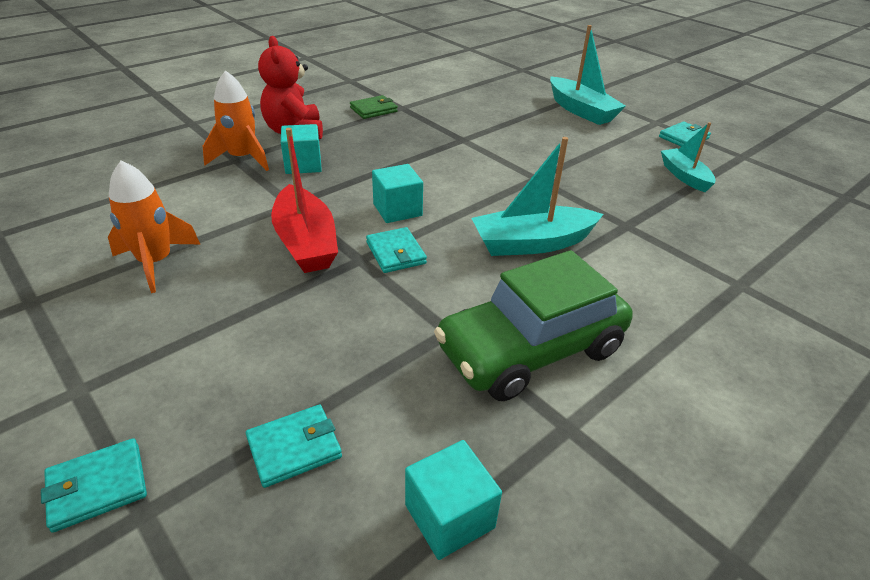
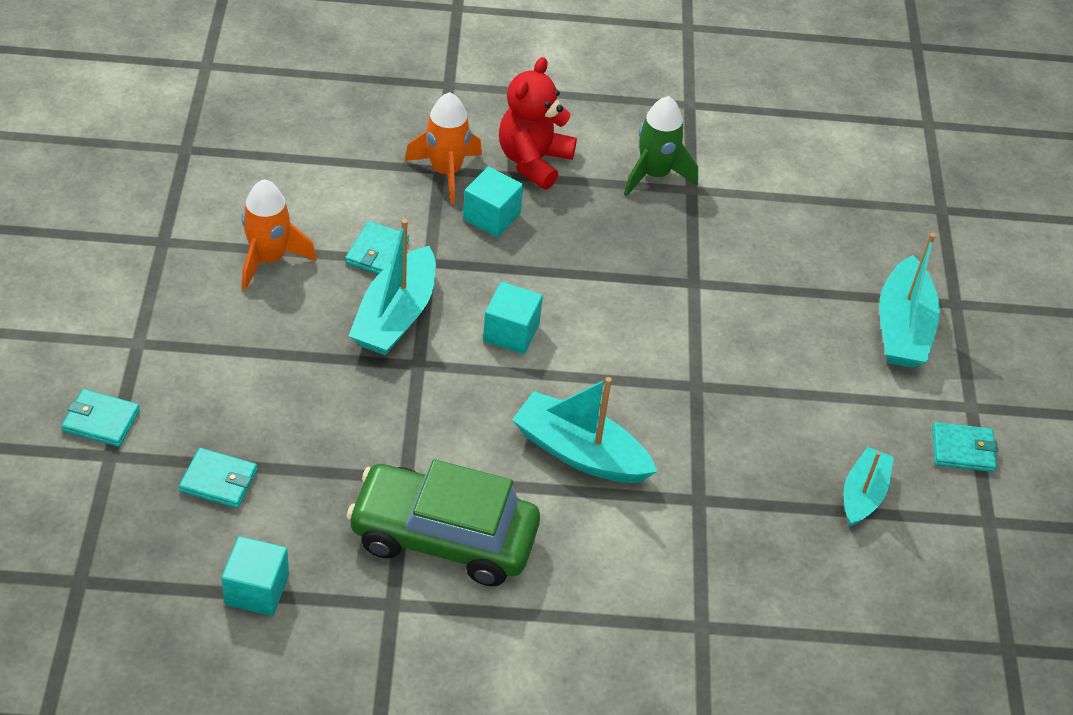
camera: 40 degrees right, 10 degrees up
red boat [271,128,338,273] -> turquoise boat [349,219,436,356]
green wallet [350,95,398,119] -> green rocket [624,96,698,196]
turquoise wallet [366,227,427,273] -> turquoise wallet moved to [345,221,409,274]

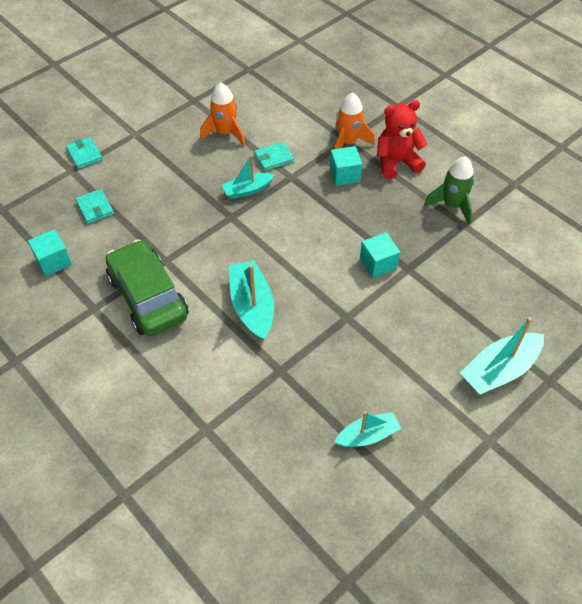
camera: 50 degrees right, 5 degrees up
turquoise boat [349,219,436,356] -> turquoise boat [222,155,274,199], size x0.64
turquoise cube [483,282,543,354] -> turquoise cube moved to [360,232,400,278]
turquoise wallet [932,422,998,472] -> none

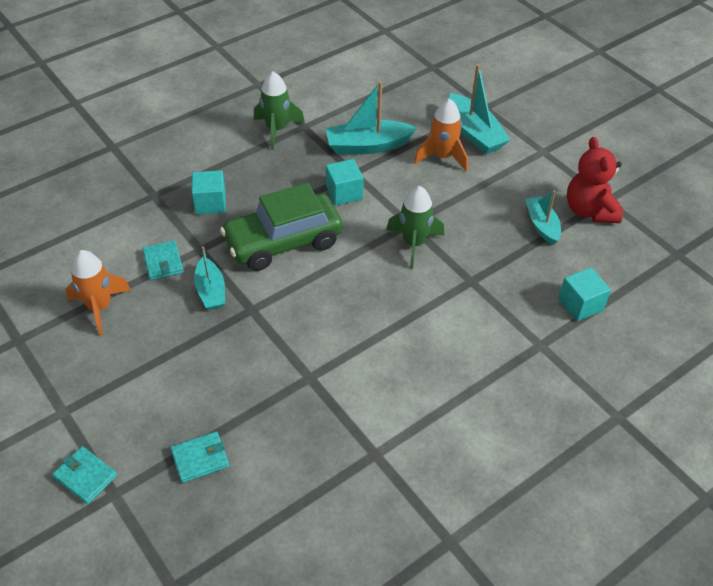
camera: 85 degrees left, 5 degrees down
turquoise cube [28,229,72,276] -> turquoise cube moved to [558,267,611,321]
turquoise wallet [66,137,103,169] -> turquoise wallet turned 60 degrees clockwise [52,446,117,504]
green car [106,239,188,336] -> green car moved to [220,183,343,271]
turquoise boat [229,260,274,341] -> turquoise boat moved to [326,81,417,155]
orange rocket [334,92,375,149] -> orange rocket moved to [414,98,468,171]
red teddy bear [377,100,428,179] -> red teddy bear moved to [567,137,623,223]
none -> green rocket [387,186,444,269]

